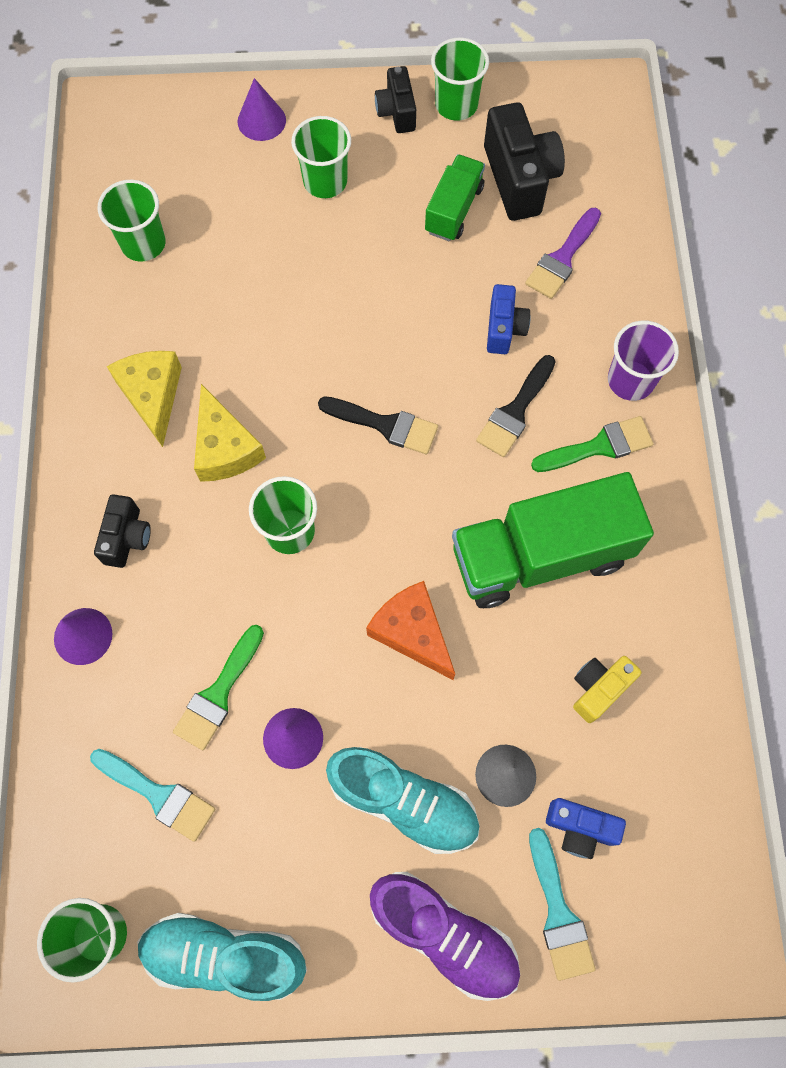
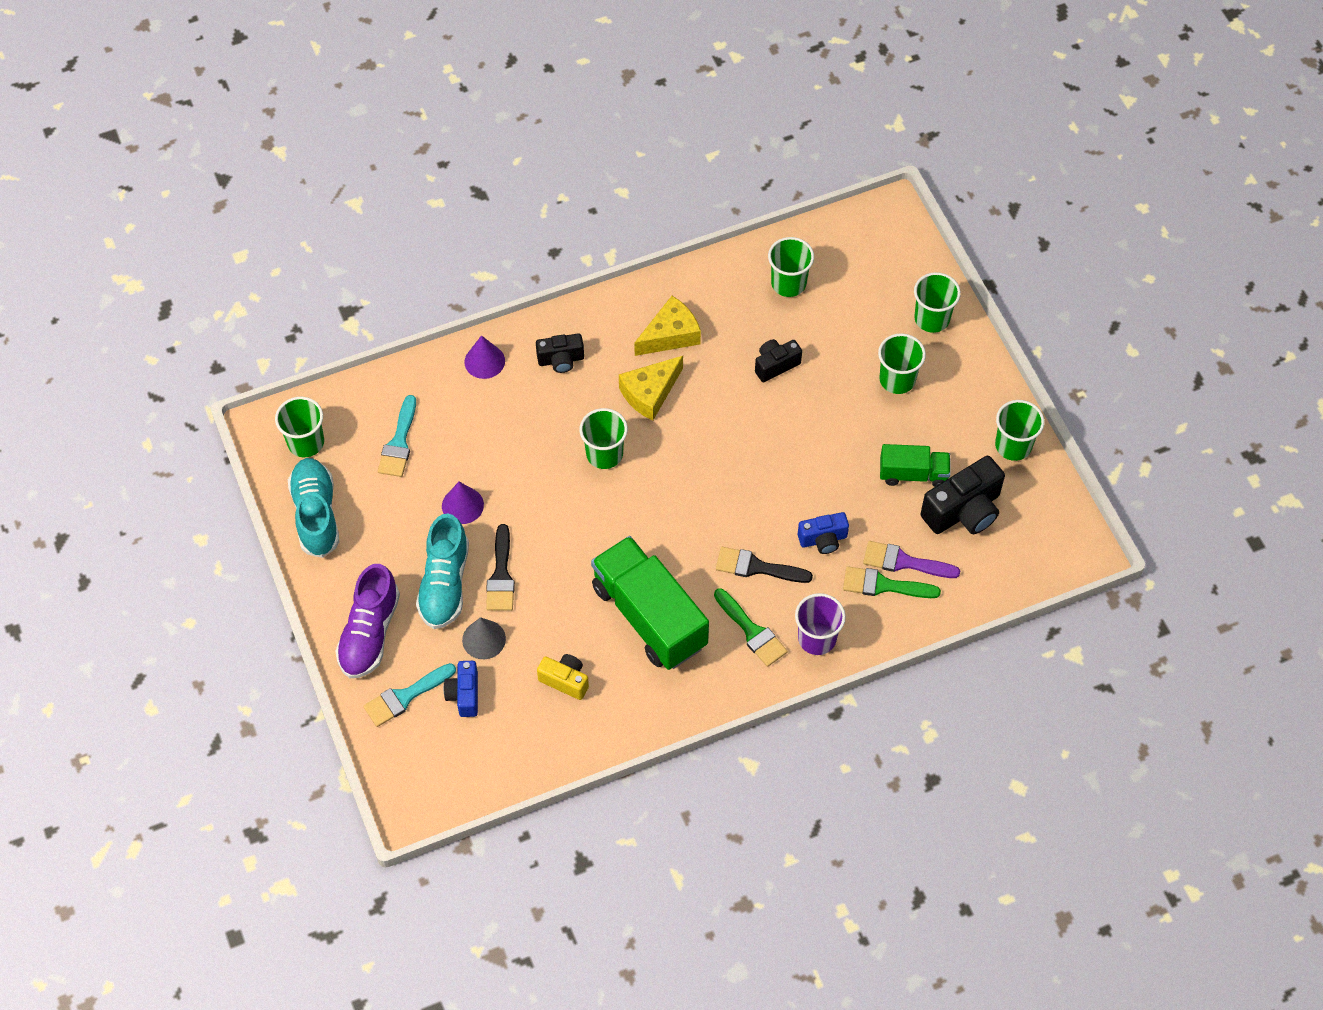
camera: 70 degrees right, 10 degrees down
green brush [173,625,264,750] -> green brush moved to [843,566,941,598]
purple cone [238,78,286,141] -> green cup [914,272,961,333]
black brush [318,396,438,454] -> black brush moved to [486,524,515,611]
orange cheese [366,581,455,680] -> none
black camera [375,66,416,133] -> black camera moved to [755,339,802,382]

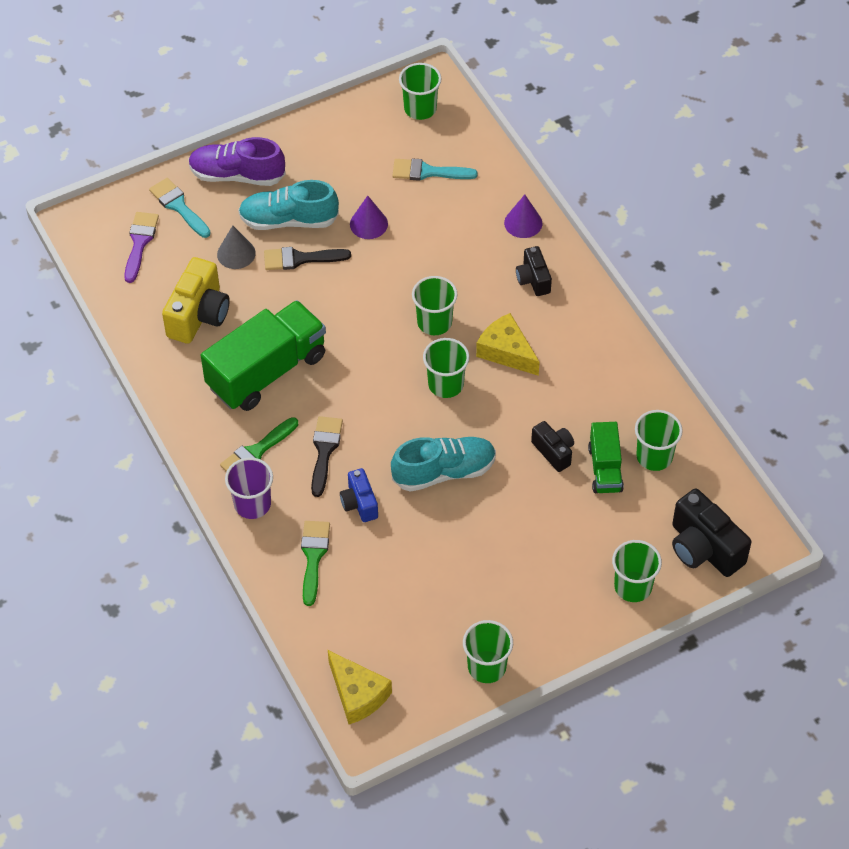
camera: 85 degrees right, 5 degrees down
turquoise shoe [288,458,339,558] -> turquoise shoe moved to [391,437,496,492]
blue camera [444,661,478,717] -> none
yellow camera [537,654,589,700] -> yellow camera [162,257,230,344], size x1.71
yellow cheese [634,296,701,356] -> yellow cheese moved to [328,650,392,724]
purple brush [863,541,960,578] -> purple brush moved to [124,212,159,283]
green cup [878,333,926,394] -> green cup moved to [423,338,469,398]
green truck [880,444,951,487] -> green truck moved to [588,422,624,493]
black camera [921,456,1005,534] -> black camera moved to [672,489,751,577]

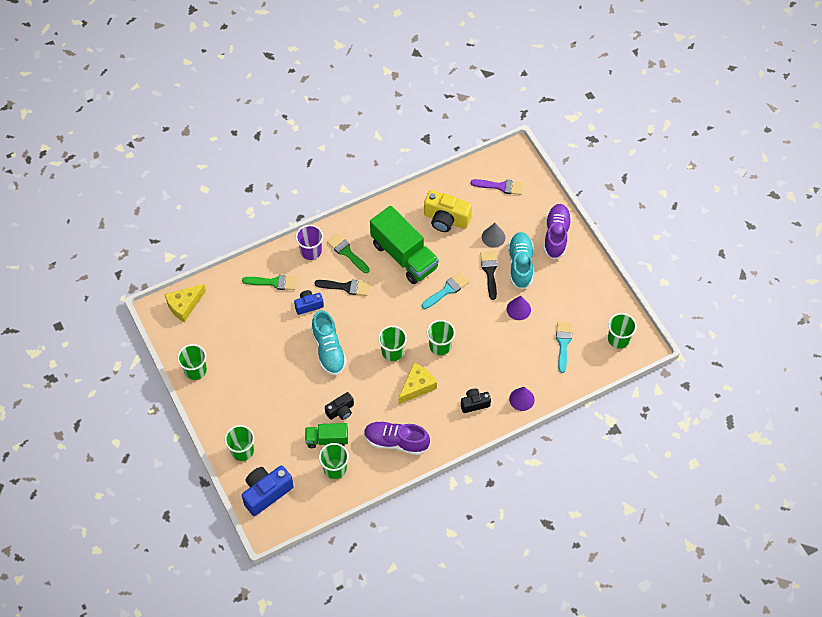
camera: 90 degrees right, 5 degrees up
turquoise brush [149,178,211,238] -> turquoise brush moved to [422,272,469,309]
black camera [672,489,751,577] -> blue camera [242,465,294,516]
none -> purple shoe [364,421,430,455]

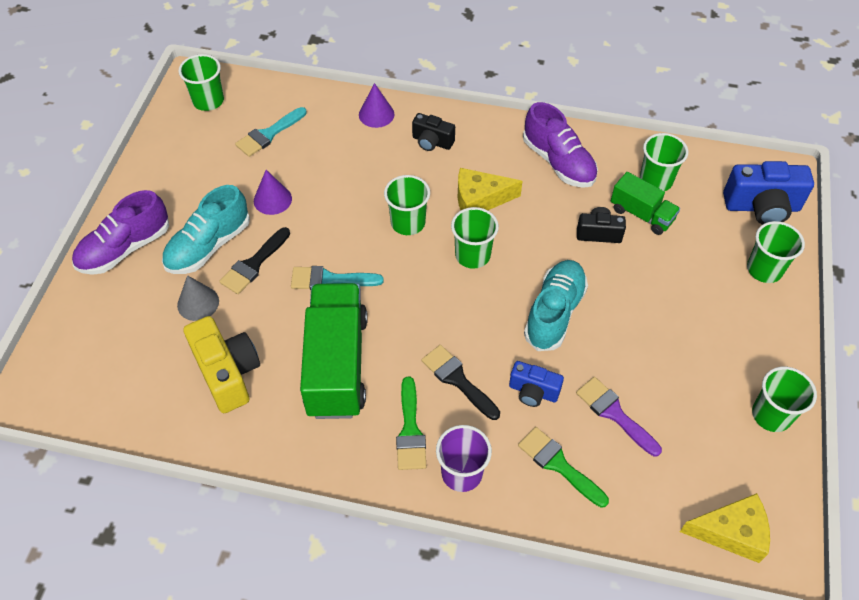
camera: 140 degrees left, 5 degrees down
purple brush [471,179,524,195] -> purple brush moved to [576,377,662,456]

